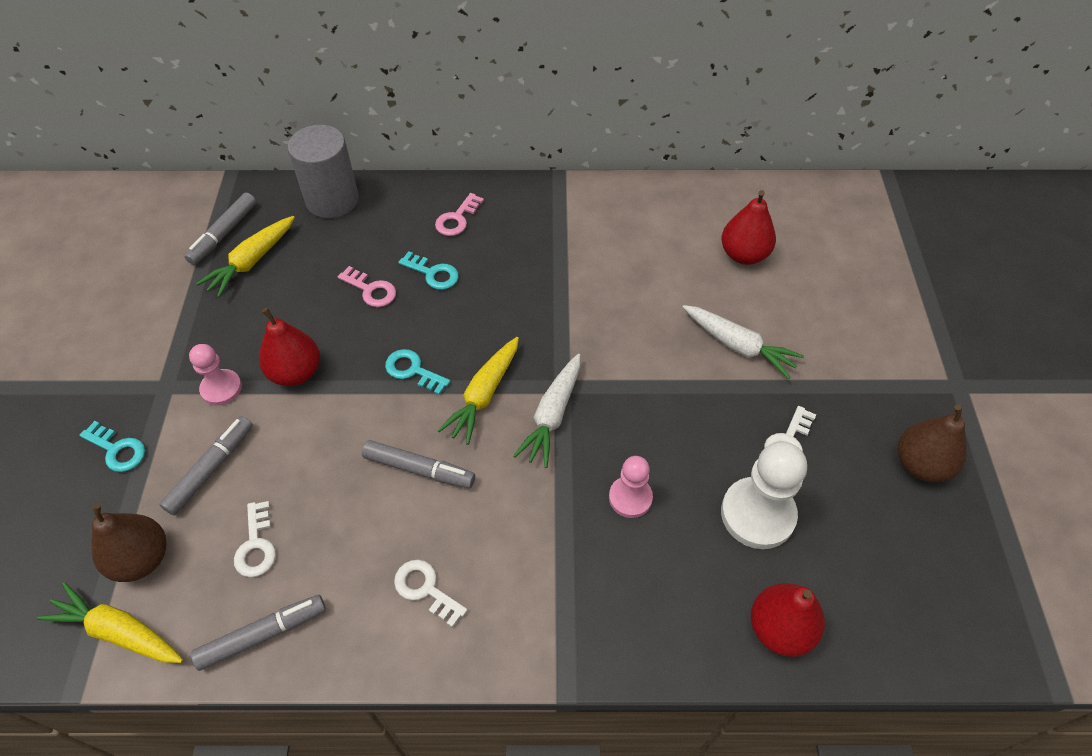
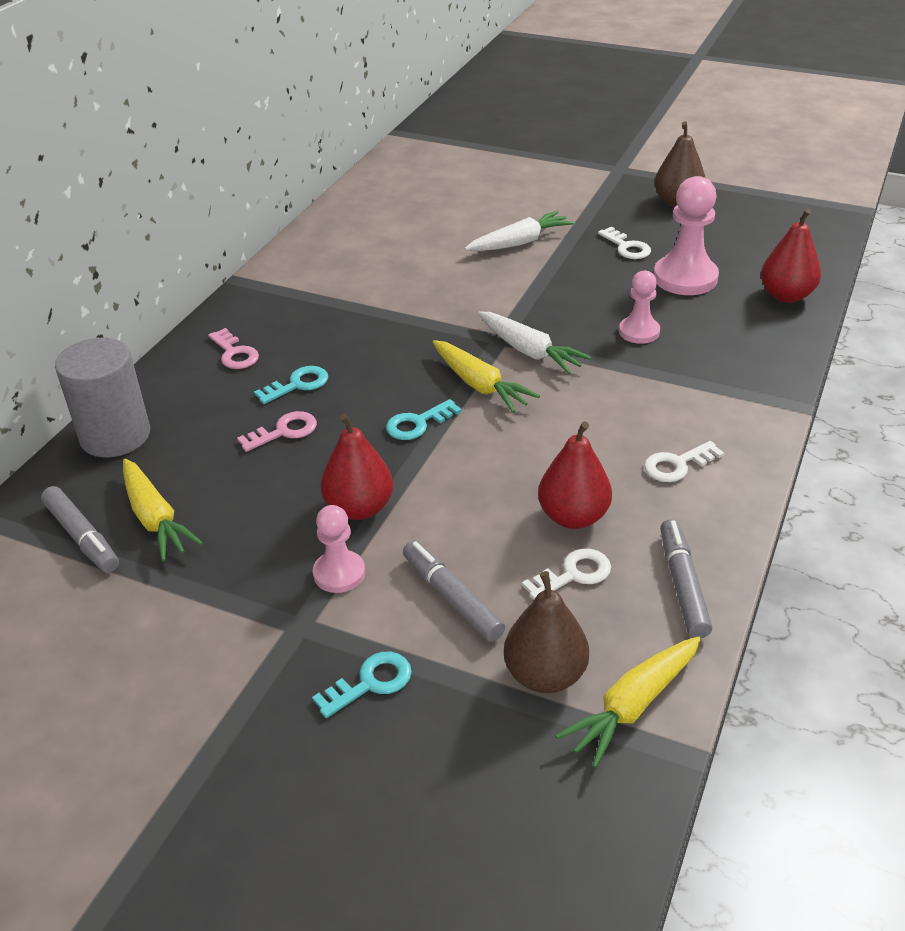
camera: 65 degrees left, 15 degrees down
white key [234,501,276,577] -> white key turned 45 degrees counterclockwise [522,548,611,599]
grey marker [362,440,475,488] -> none
red pear [721,190,776,265] -> red pear moved to [538,421,612,529]
white pawn [721,441,807,549] -> pink pawn [654,176,719,295]

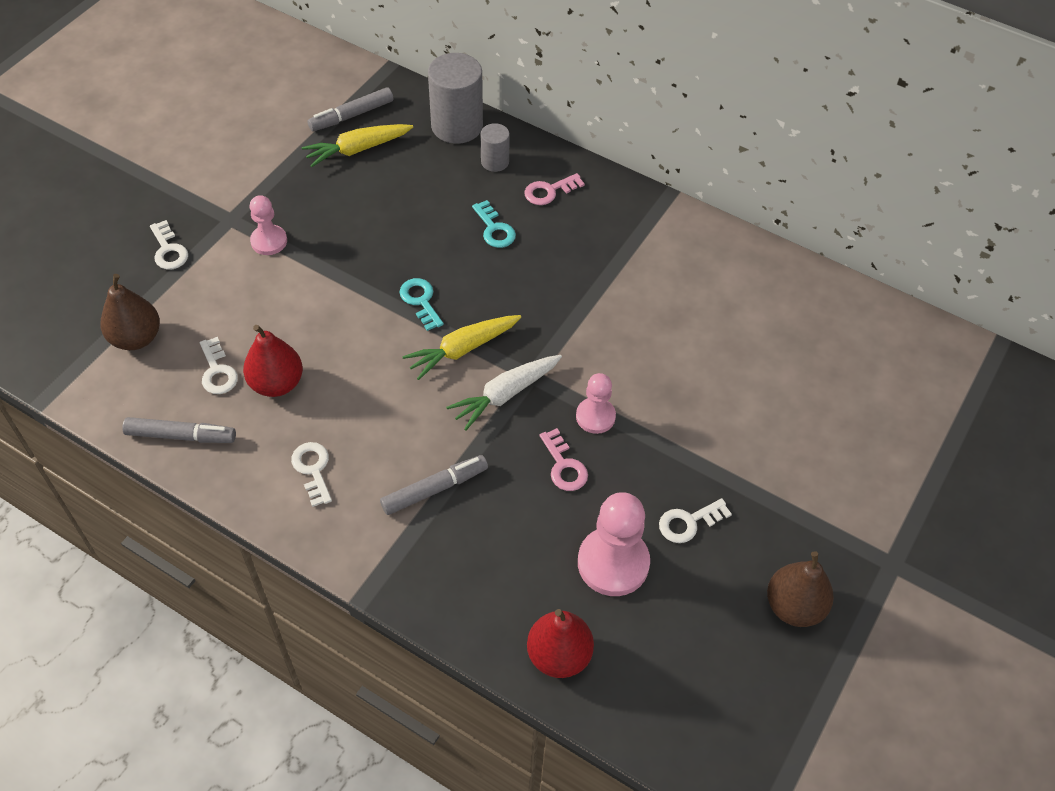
camera: 95 degrees right, 15 degrees up
pink key [237,411,317,452] -> pink key moved to [540,428,588,491]
turquoise key [312,652,412,718] -> white key [150,220,188,269]
red pear [321,414,393,520] -> none
grey marker [403,541,505,642] -> grey marker moved to [380,455,488,515]
white carrot [465,210,575,251] -> none
yellow carrot [555,636,701,768] -> none
pink pawn [619,271,660,344] -> pink pawn moved to [576,373,616,434]
none -> grey cylinder [481,123,510,172]

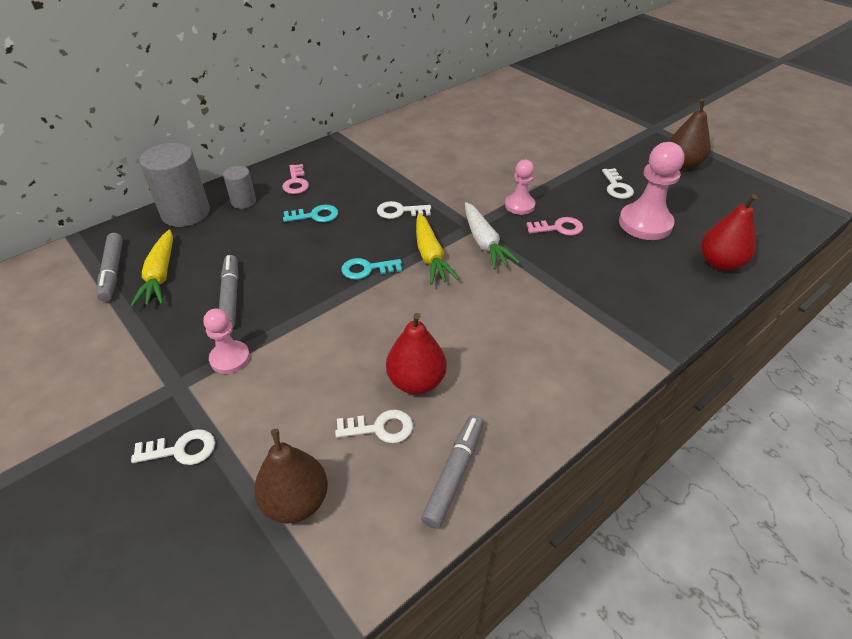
camera: 70 degrees left, 10 degrees down
white key [291,442,332,507] -> white key moved to [377,201,431,219]
grey marker [380,455,488,515] -> grey marker moved to [219,255,239,327]

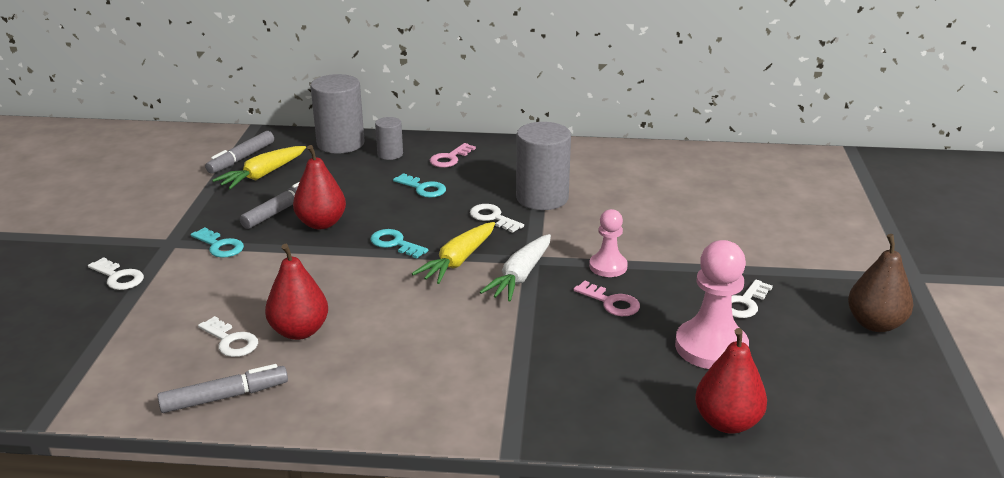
camera: 45 degrees right, 15 degrees down
pink pawn [203,308,250,374] -> turquoise key [191,227,244,258]
brown pear [254,429,328,524] -> none
none -> red pear [293,145,346,229]
none -> grey cylinder [516,122,571,210]

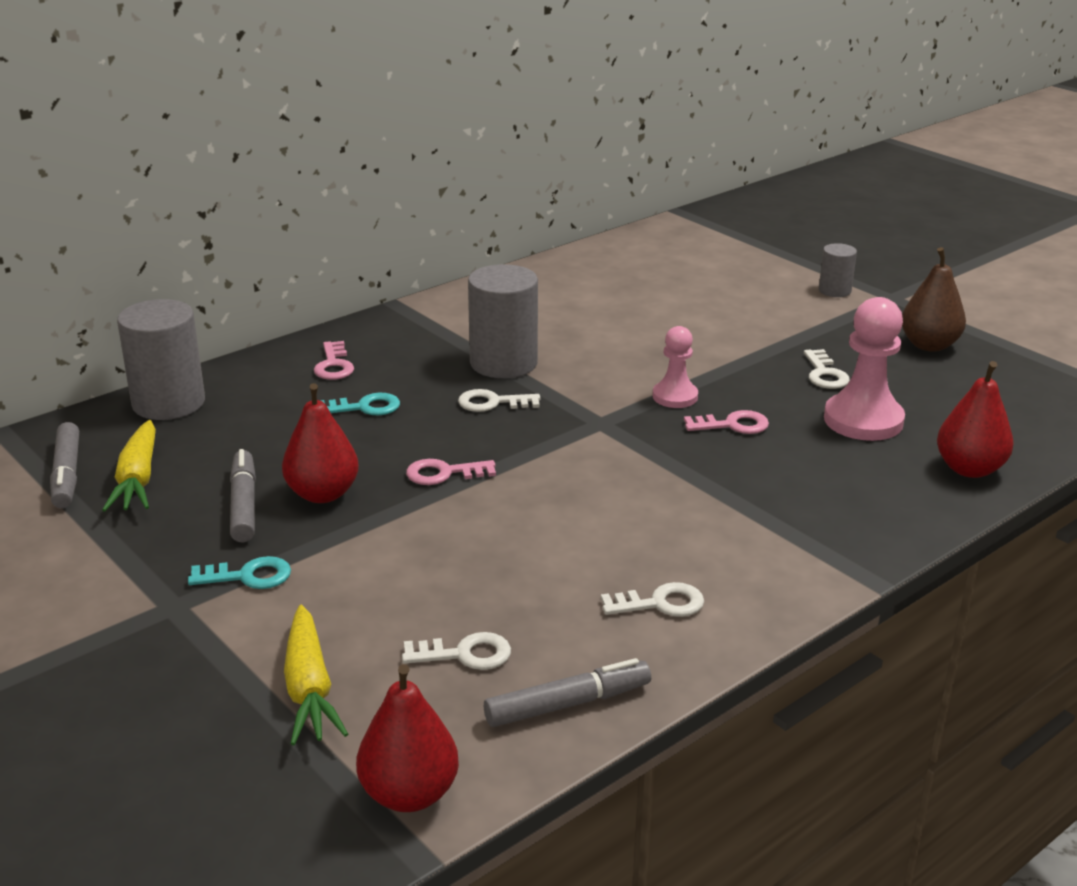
camera: 45 degrees left, 0 degrees up
white key [88,257,144,290] -> white key moved to [601,582,704,617]
grey marker [157,364,288,413] -> grey marker turned 45 degrees clockwise [484,658,651,727]
red pear [265,244,328,340] -> red pear moved to [356,664,459,812]
turquoise key [370,229,428,259] -> pink key [406,459,496,485]
grey cylinder [375,117,403,160] -> grey cylinder moved to [819,243,857,297]
yellow carrot [412,222,495,284] -> yellow carrot moved to [284,605,348,745]
white carrot [480,234,551,302] -> none

